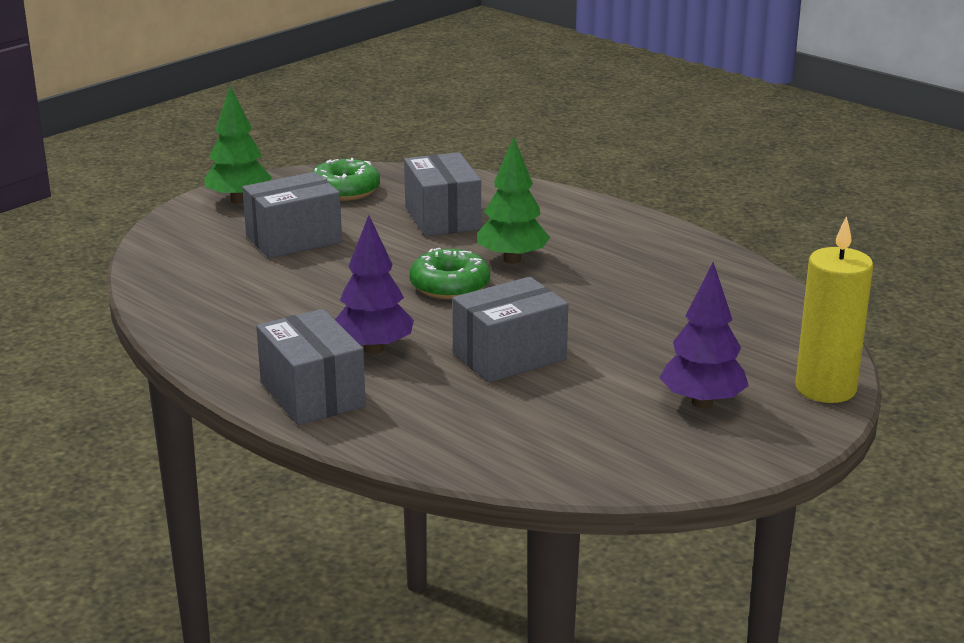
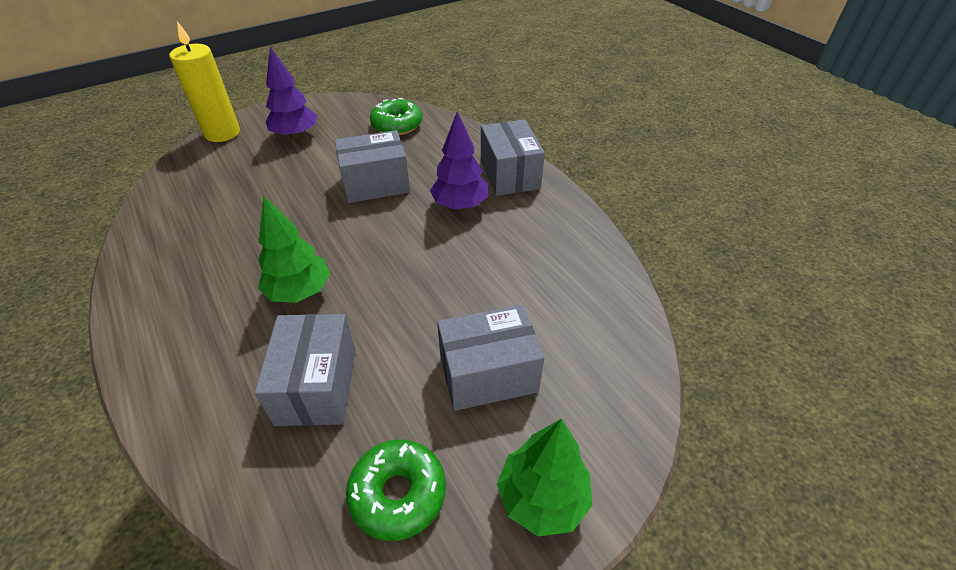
camera: 165 degrees left, 20 degrees up
green donut [409,248,490,300] -> green donut moved to [370,98,422,135]

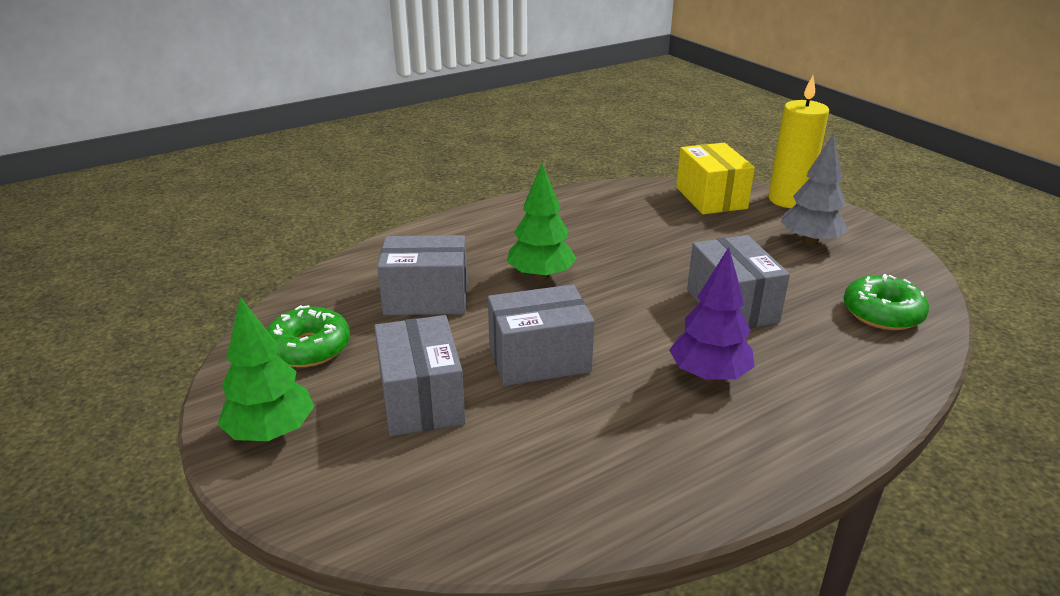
camera: 90 degrees right, 15 degrees down
purple tree [266,47,317,139] -> grey tree [781,134,848,246]
grey box [481,119,545,196] -> grey box moved to [488,284,594,386]
none -> yellow box [676,143,755,214]

